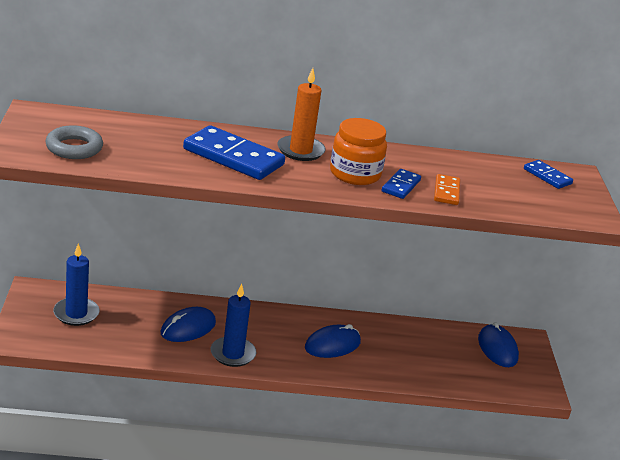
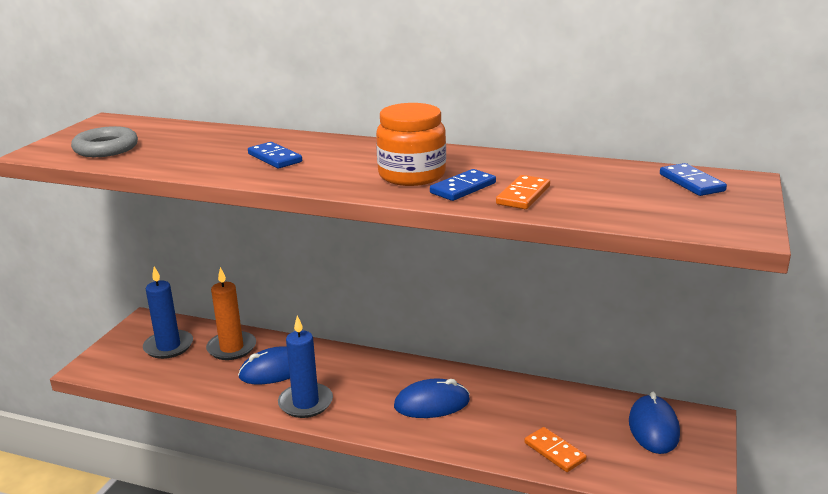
camera: 25 degrees right, 5 degrees down
blue domino [183,125,285,180] -> blue domino [248,142,302,168], size x0.52
orange candle [277,68,326,161] -> orange candle moved to [206,267,256,360]
none -> orange domino [524,427,587,472]

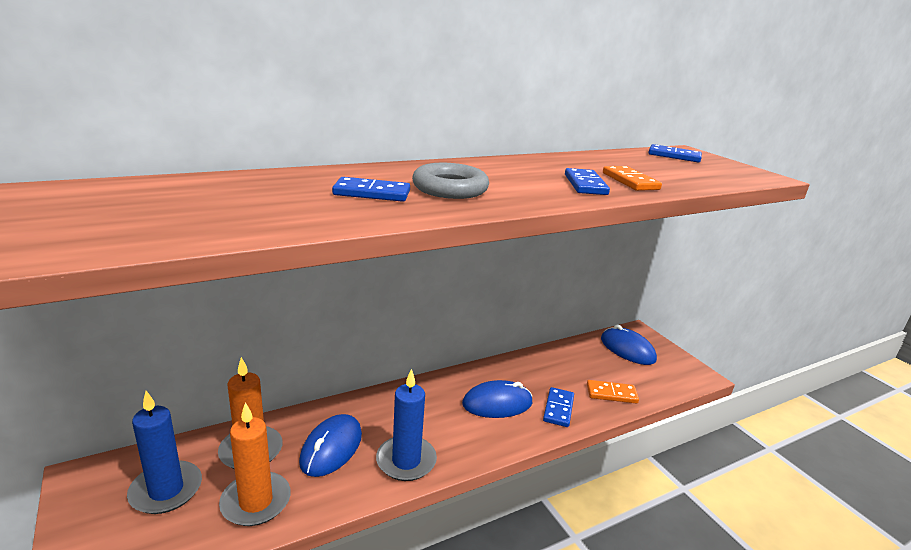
camera: 50 degrees left, 0 degrees up
grey ring [71,126,138,157] -> grey ring moved to [412,163,489,199]
orange jar [376,103,446,186] -> none
blue mouse [394,379,470,418] -> blue mouse turned 45 degrees clockwise [462,380,532,418]
none -> orange candle [219,402,291,526]
none -> blue domino [543,387,574,427]

